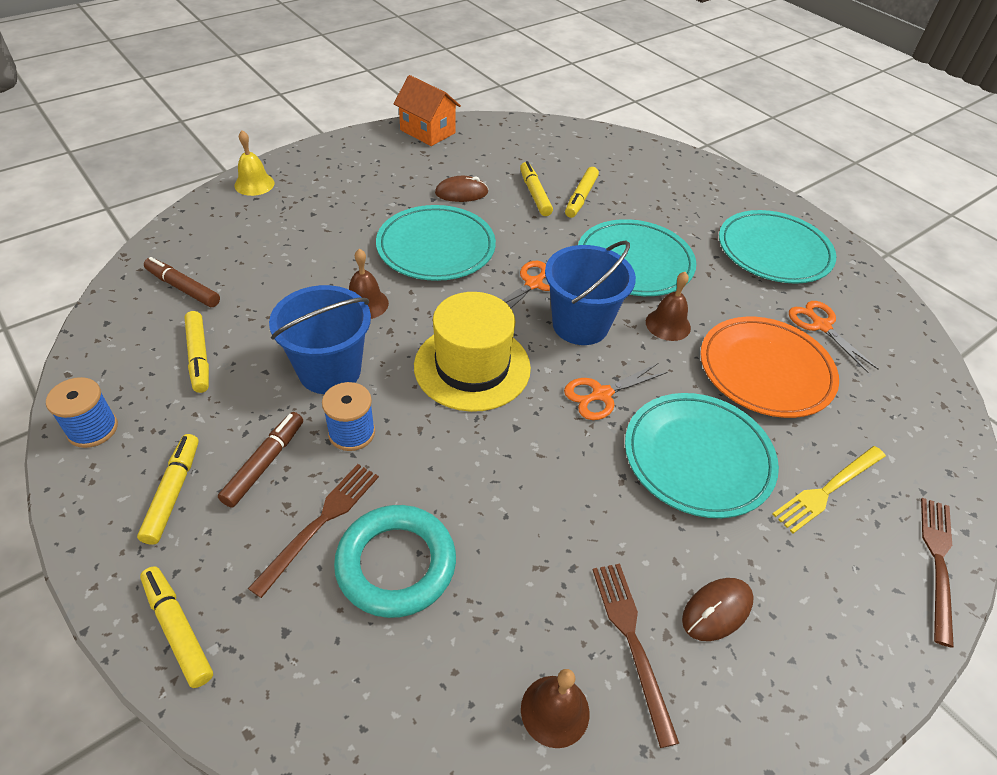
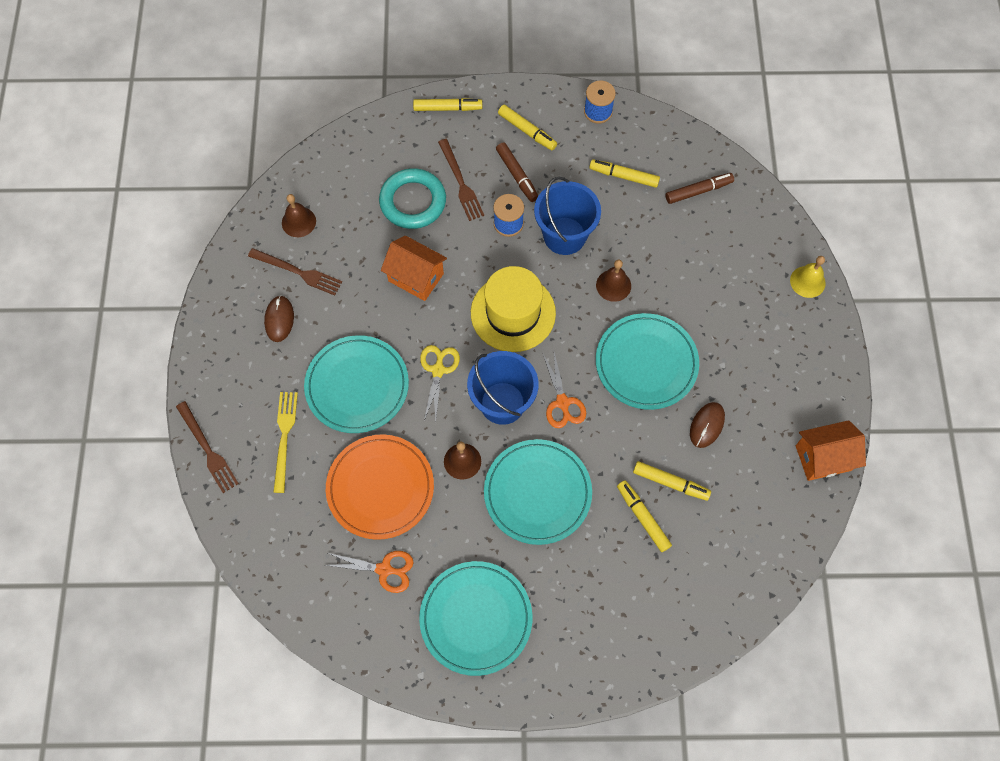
camera: 130 degrees right, 20 degrees up
orange scissors [564,363,668,420] -> yellow scissors [420,345,460,422]
none -> orange house [381,236,447,301]

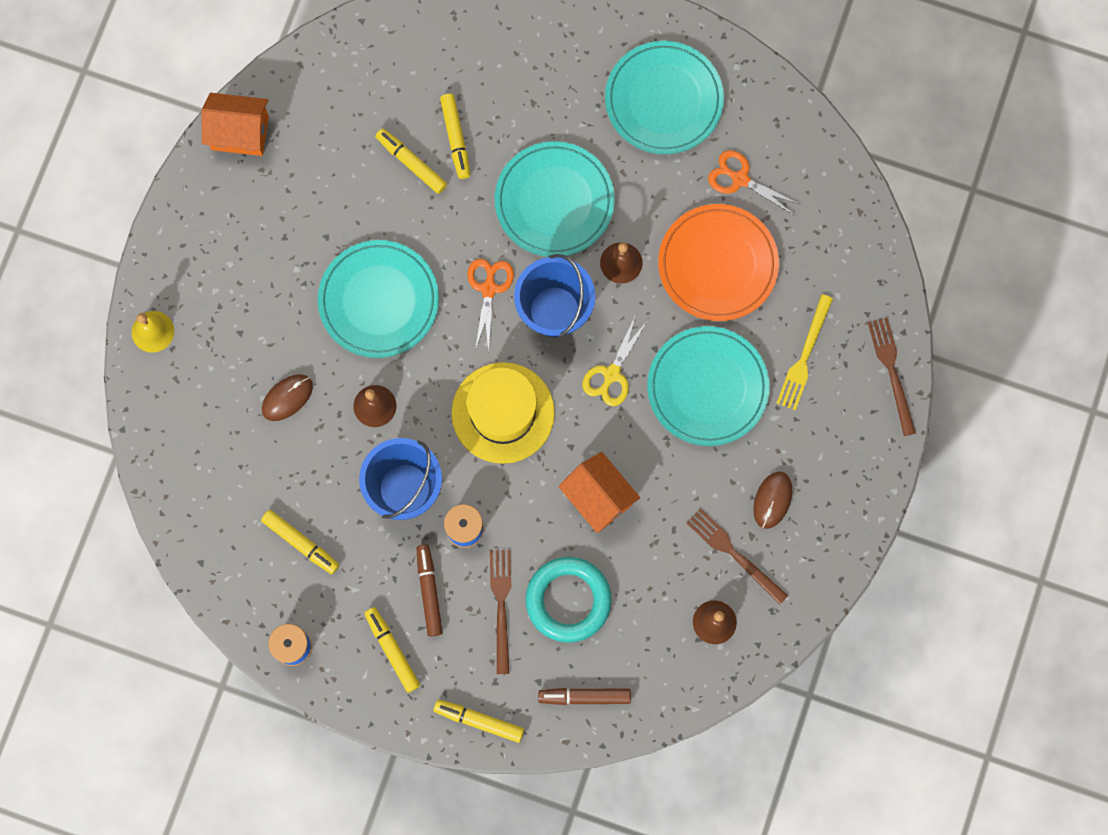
camera: 160 degrees left, 10 degrees up
brown marker [665,173,734,204] -> brown marker moved to [538,688,631,705]
brown mouse [690,402,725,448] -> brown mouse moved to [262,374,313,421]

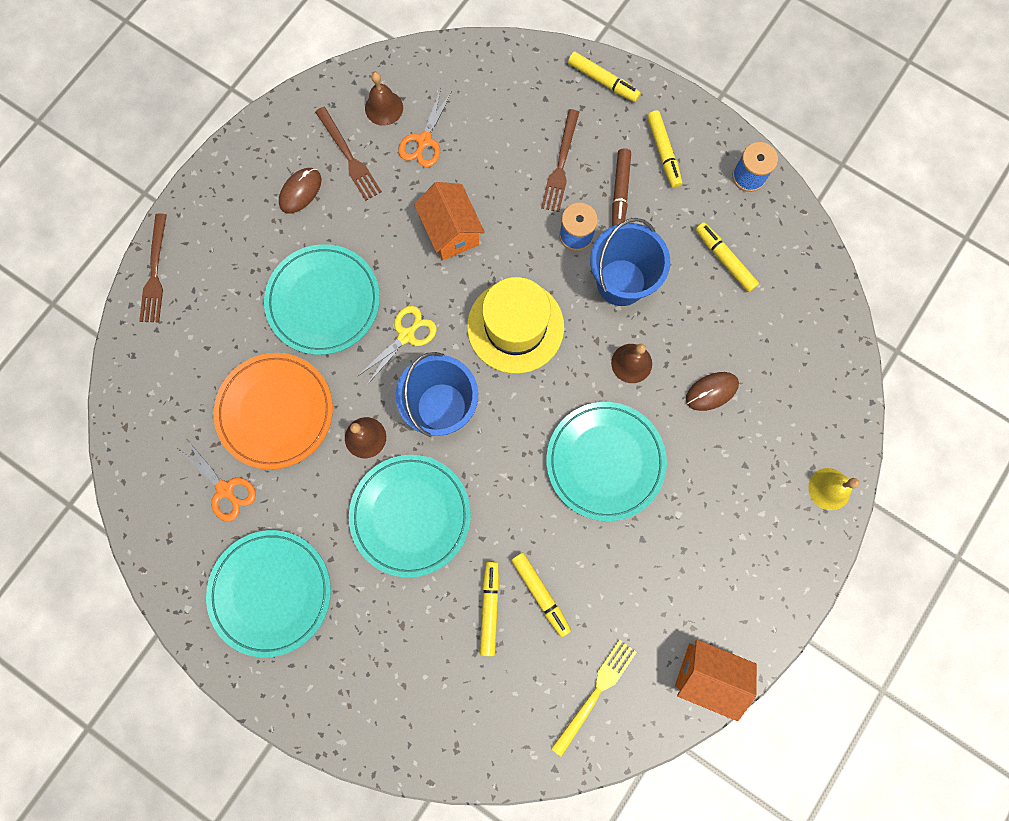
camera: 165 degrees left, 0 degrees up
orange scissors [467,258,514,352] -> orange scissors moved to [398,88,452,167]
turquoise ring [526,557,612,643] -> none
brown marker [538,688,631,705] -> none
yellow fork [777,294,833,411] -> yellow fork moved to [551,639,637,757]

